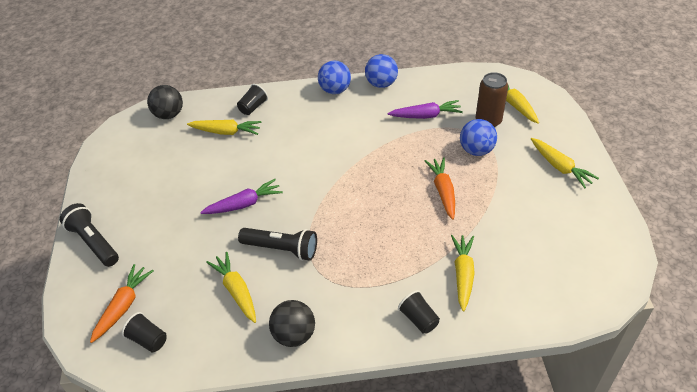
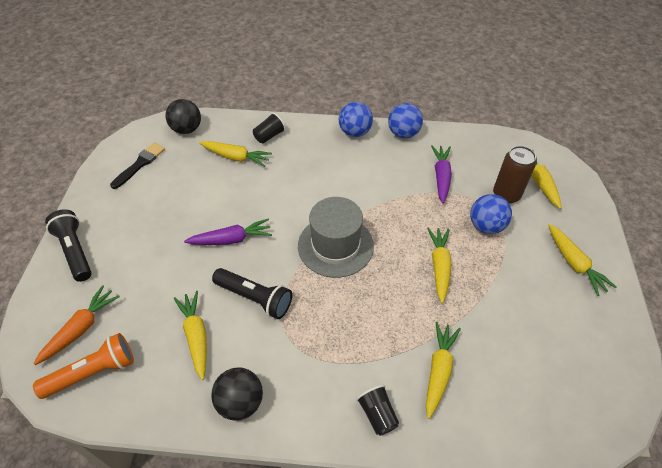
camera: 10 degrees right, 5 degrees up
black cup [122,312,167,352] -> orange flashlight [33,333,134,399]
purple carrot [387,100,463,119] -> purple carrot turned 90 degrees counterclockwise [431,145,452,204]
orange carrot [424,157,455,220] -> yellow carrot [427,227,452,303]
none -> black brush [110,143,165,189]
none -> grey hat [298,197,374,278]

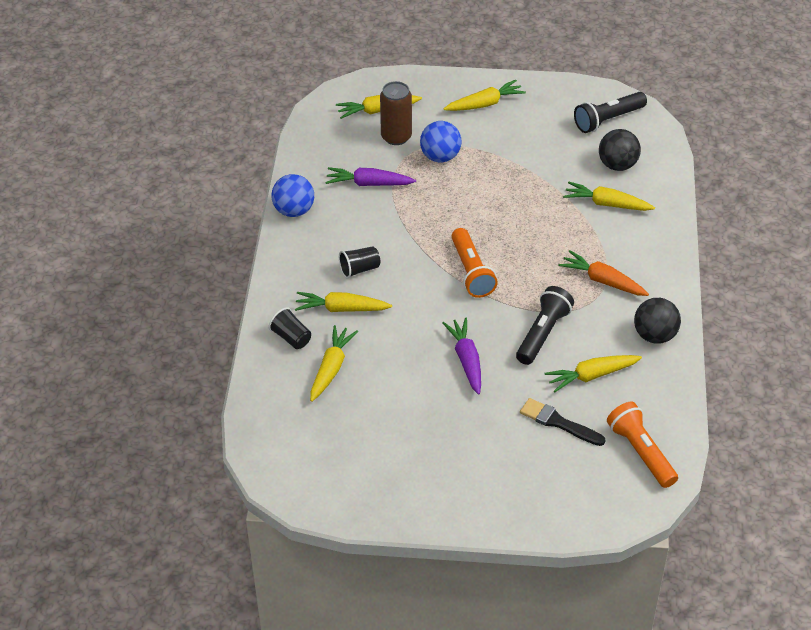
camera: 90 degrees left, 5 degrees down
orange carrot [34,285,120,365] -> orange carrot moved to [558,250,649,296]
black flashlight [45,209,92,282] -> black flashlight moved to [574,92,647,133]
black brush [110,143,165,189] -> black brush moved to [520,398,606,446]
black ball [165,99,201,134] -> black ball moved to [599,129,641,171]
grey hat [298,197,374,278] -> orange flashlight [451,228,498,298]
blue ball [339,102,373,137] -> none
black cup [356,385,399,436] -> black cup moved to [339,246,380,279]
yellow carrot [427,227,452,303] -> yellow carrot moved to [295,292,392,312]

